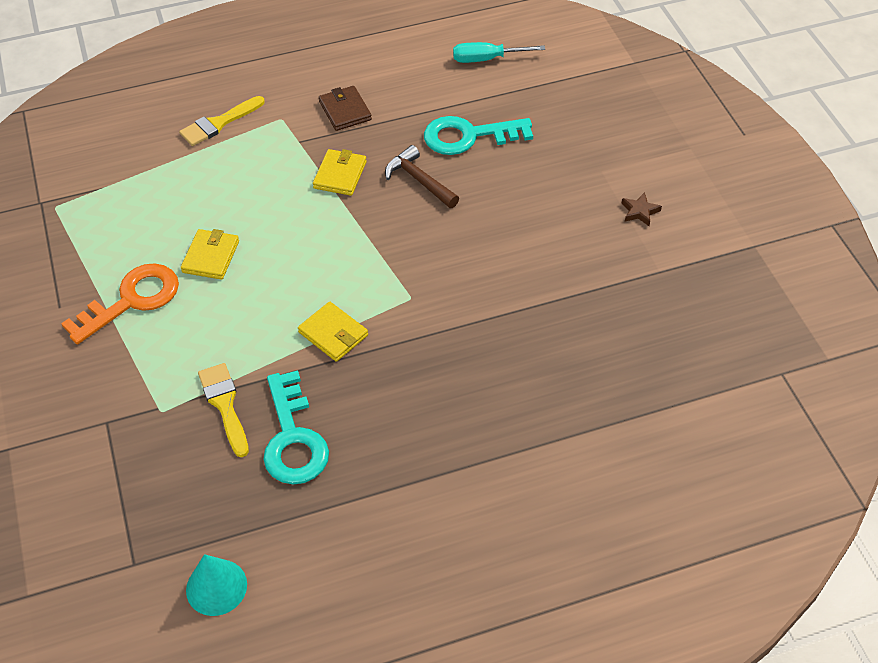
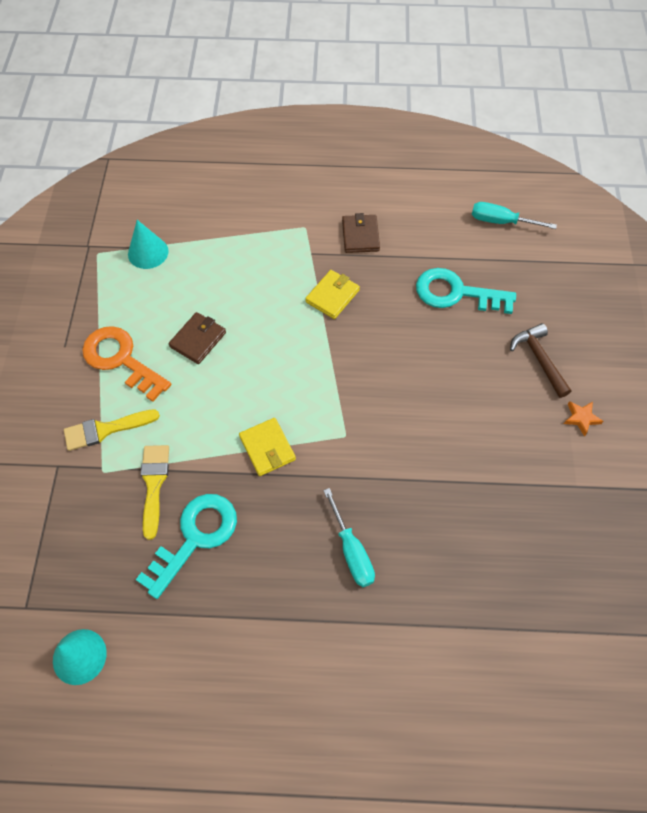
camera: 20 degrees right, 10 degrees up
orange key [61,263,179,344] -> orange key turned 120 degrees counterclockwise [82,326,171,402]
yellow brush [179,96,265,146] -> yellow brush moved to [64,409,160,451]
yellow wallet [181,229,239,280] -> brown wallet [169,312,226,364]
turquoise key [263,370,329,484] -> turquoise key turned 150 degrees counterclockwise [136,494,237,599]
brown hammer [385,145,459,208] -> brown hammer moved to [510,323,571,398]
brown star [621,192,662,226] -> orange star [564,401,604,437]
none -> turquoise cone [128,220,168,269]
none -> turquoise screwdriver [323,488,375,587]

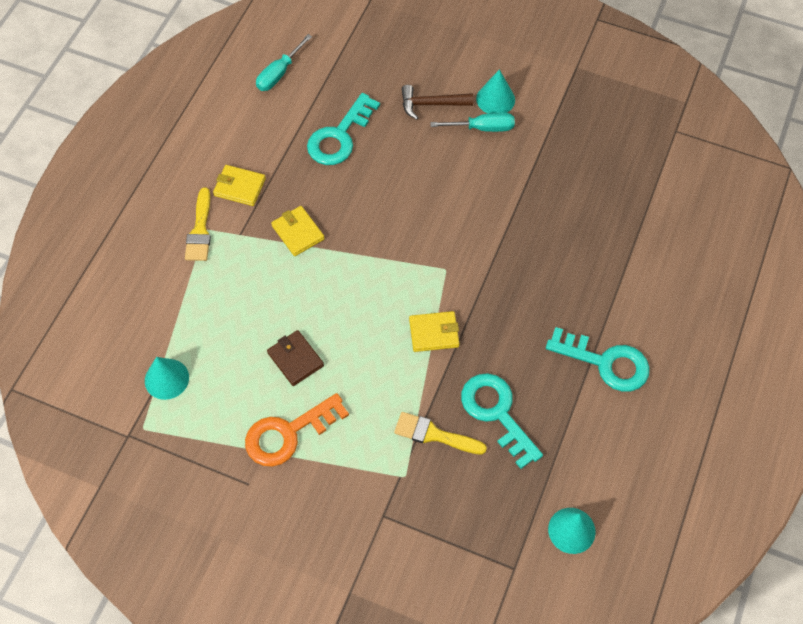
camera: 70 degrees left, 0 degrees up
yellow brush [64,409,160,451] -> yellow brush moved to [185,188,211,261]
turquoise screwdriver [323,488,375,587] -> turquoise screwdriver moved to [430,113,515,132]
brown wallet [342,213,380,253] -> yellow wallet [213,165,266,206]
orange star [564,401,604,437] -> turquoise cone [476,69,515,113]
none -> turquoise key [546,327,650,392]

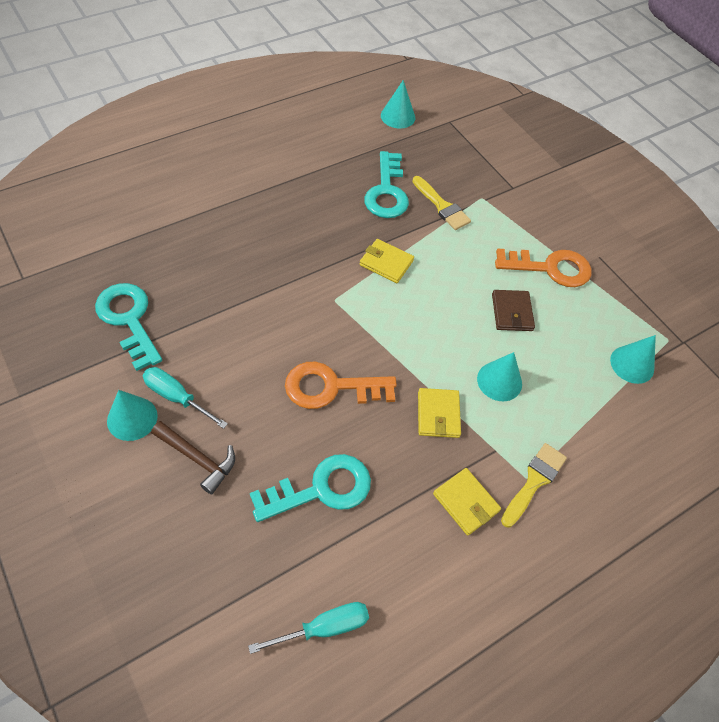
camera: 150 degrees left, 5 degrees down
turquoise key [546,327,650,392] -> turquoise key moved to [95,283,162,371]
none -> orange key [285,362,397,409]
none -> turquoise cone [477,352,522,401]

